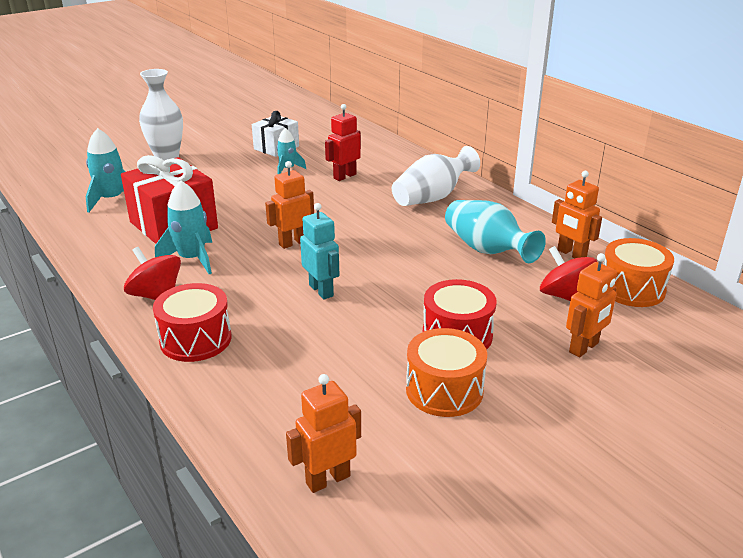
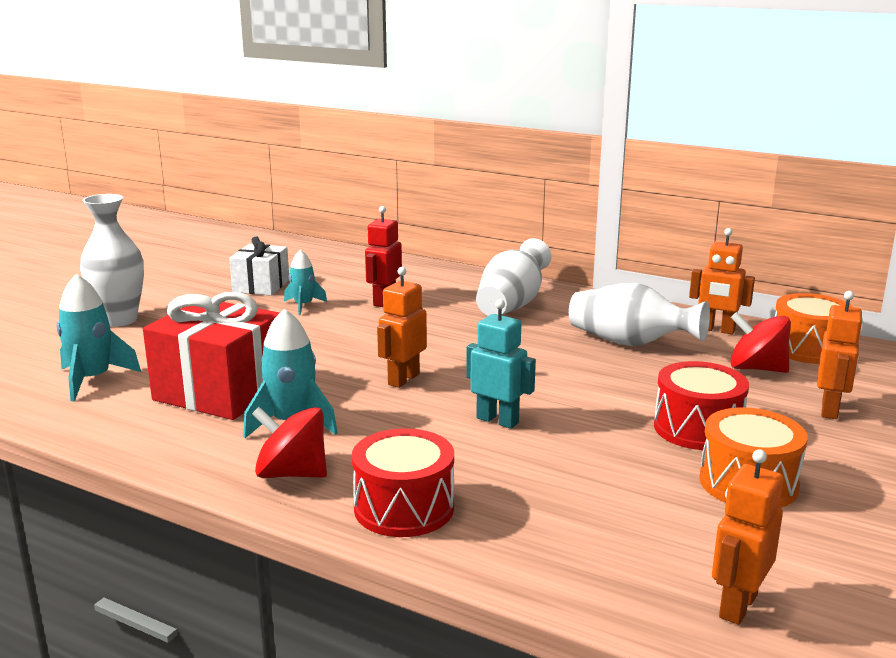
camera: 25 degrees left, 10 degrees down
turquoise vase [445,200,546,263] -> white vase [569,283,710,346]

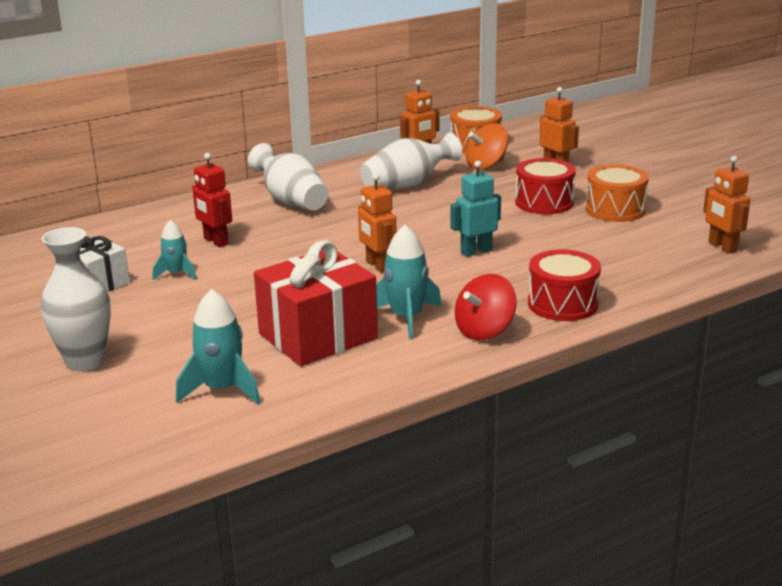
camera: 60 degrees left, 5 degrees up
red spinning top [730,312,791,373] -> orange spinning top [465,123,508,170]

